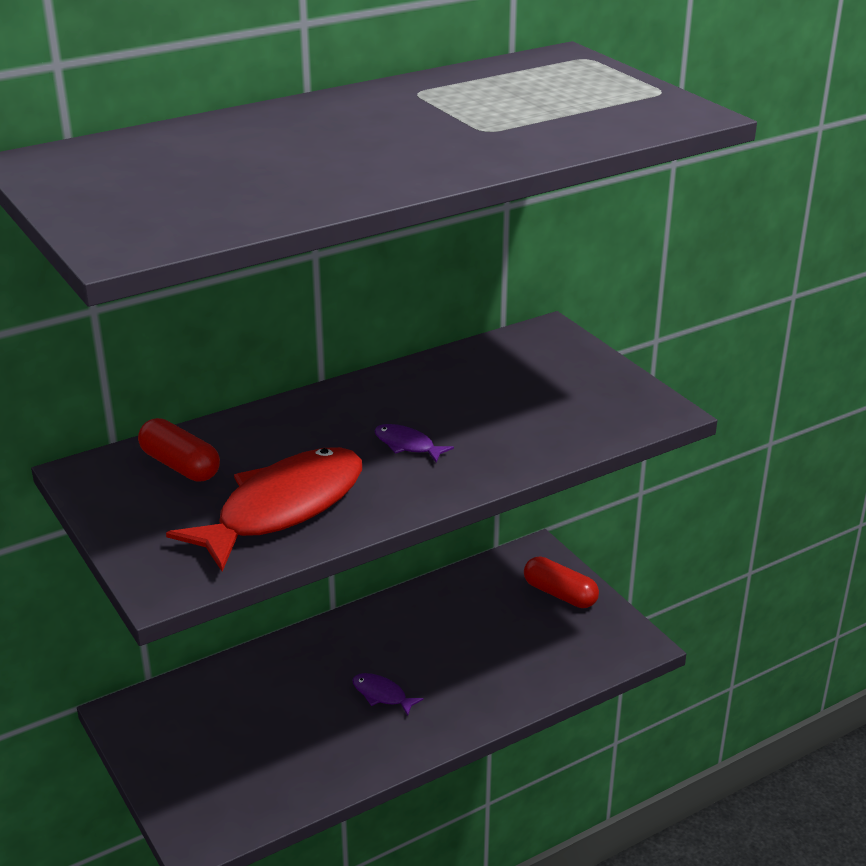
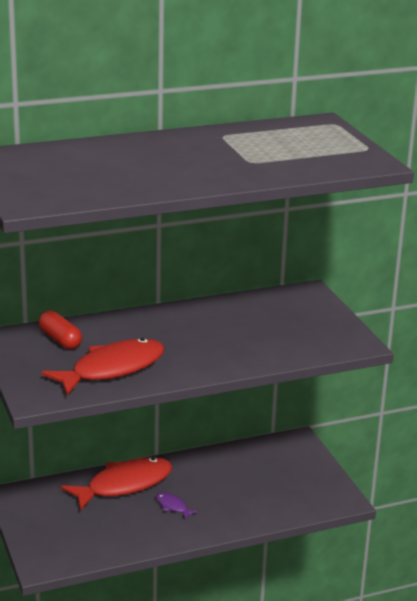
camera: 10 degrees right, 5 degrees down
purple fish [374,424,454,463] -> none
red capsule [524,556,599,608] -> none
none -> red fish [61,457,172,511]

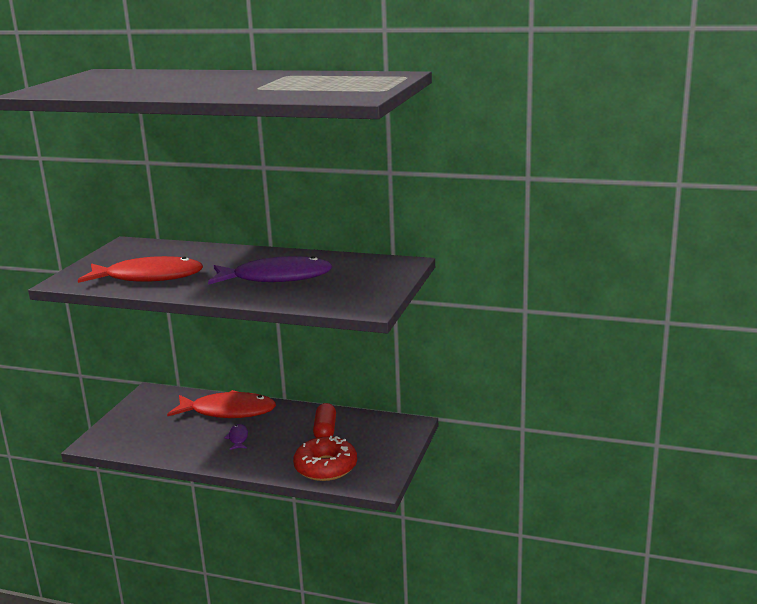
camera: 40 degrees right, 5 degrees down
red capsule [39,310,82,349] -> red capsule moved to [313,403,336,438]
none -> purple fish [208,256,333,285]
none -> red donut [293,436,357,481]

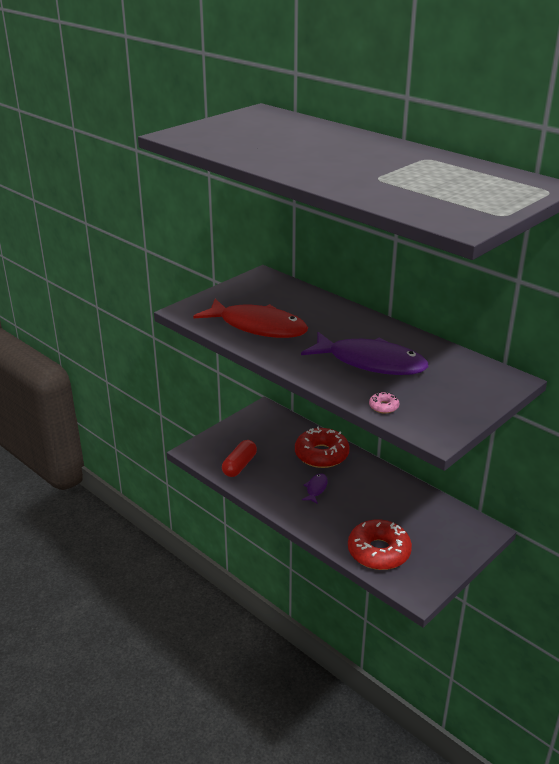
camera: 25 degrees right, 10 degrees up
red fish [167,390,276,418] -> red donut [295,427,349,468]
red capsule [313,403,336,438] -> red capsule moved to [222,440,257,477]
none -> pink donut [369,392,399,414]

